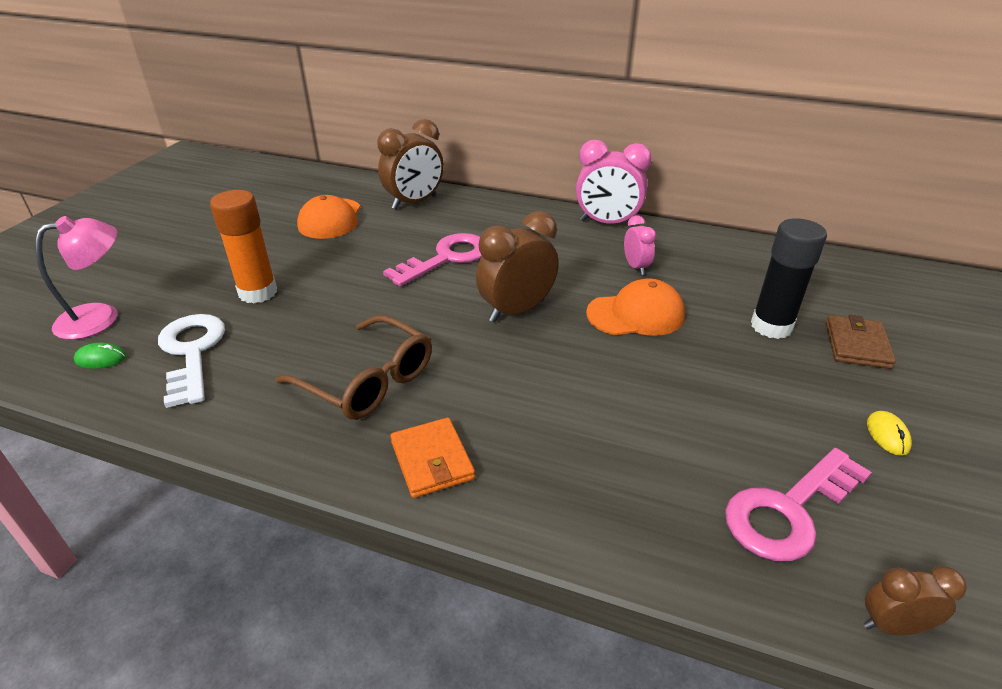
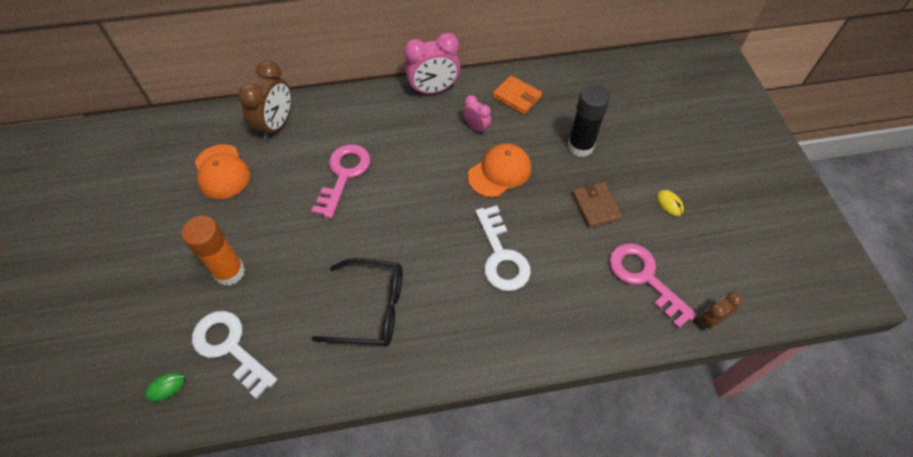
camera: 30 degrees left, 20 degrees up
pink lamp [35,216,117,340] -> none
brown glasses [275,315,432,420] -> black glasses [312,258,403,346]
orange wallet [390,417,475,498] -> orange wallet moved to [493,75,542,114]
brown clock [476,211,559,323] -> none
pink key [725,448,872,561] -> pink key turned 120 degrees clockwise [609,243,697,329]
brown wallet [826,315,896,369] -> brown wallet moved to [572,182,623,228]
none -> white key [475,205,531,291]

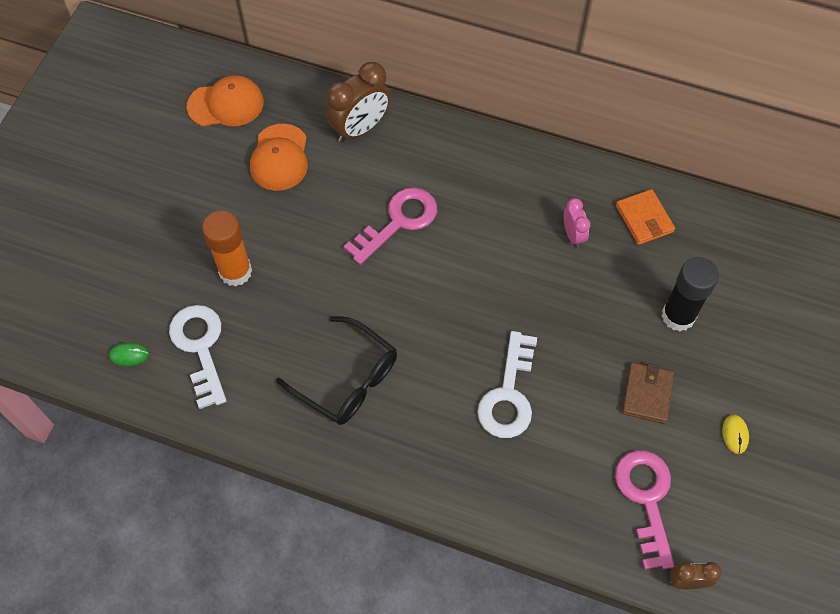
camera: 30 degrees right, 5 degrees up
pink clock [404,33,460,95] -> none
orange cap [468,144,531,197] -> orange cap moved to [187,75,264,126]

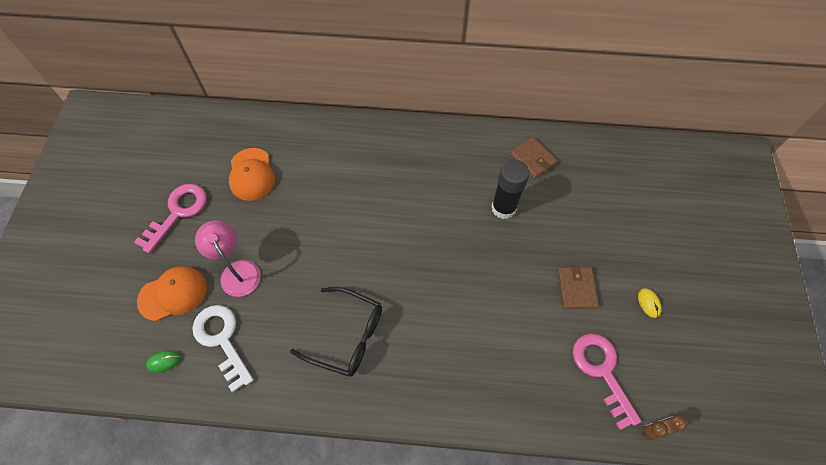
camera: 15 degrees left, 0 degrees up
orange cap [187,75,264,126] -> orange cap moved to [137,266,207,321]
orange glue stick [202,211,252,286] -> pink lamp [195,220,260,297]
brown clock [326,62,390,142] -> none
pink key [344,187,437,265] -> pink key moved to [134,184,207,254]
white key [477,331,537,438] -> none
pink clock [564,198,590,248] -> none
orange wallet [616,189,675,245] -> brown wallet [510,136,558,179]
black glue stick [662,257,719,331] -> black glue stick moved to [491,160,530,219]

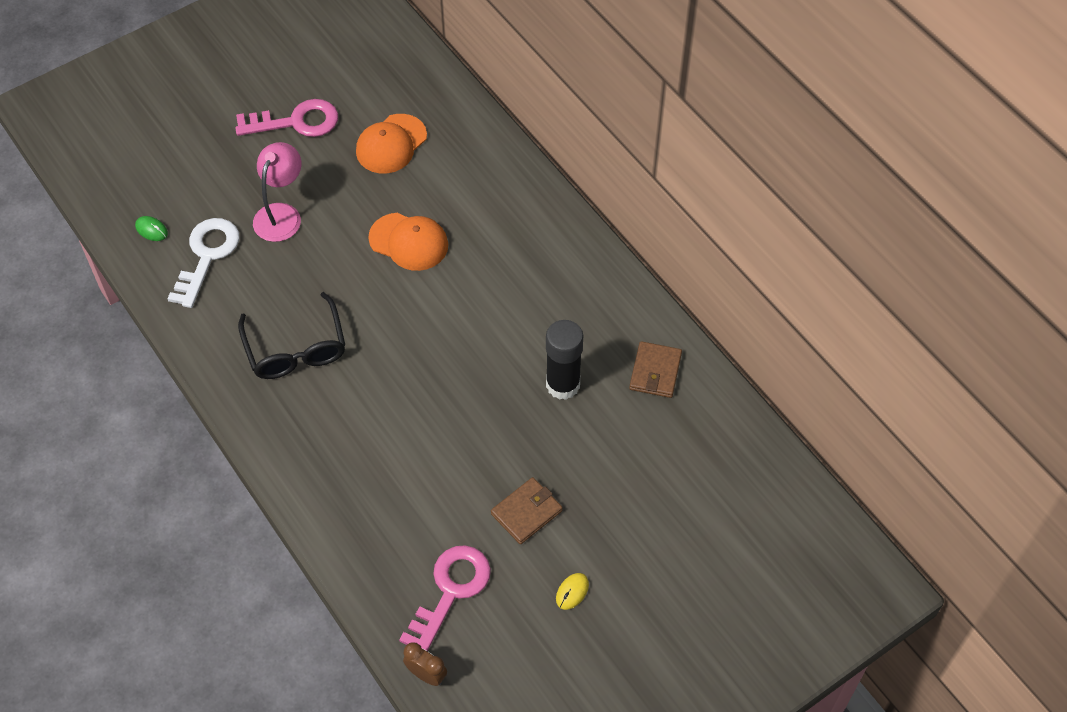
camera: 50 degrees right, 5 degrees down
orange cap [137,266,207,321] -> orange cap moved to [368,213,448,271]

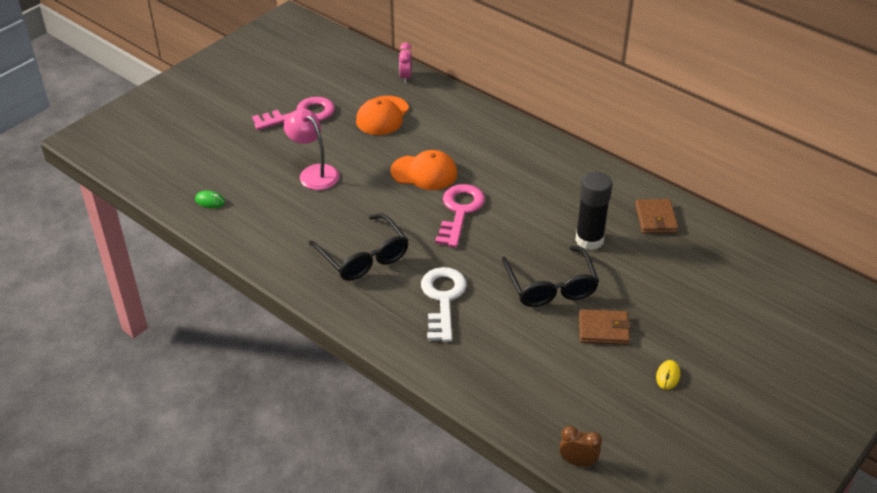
camera: 15 degrees left, 15 degrees down
white key [168,218,240,308] -> white key moved to [421,267,467,342]
pink lamp [253,142,301,242] -> pink lamp turned 45 degrees counterclockwise [283,109,339,190]
pink key [399,545,491,651] -> pink key moved to [435,184,485,248]
brown wallet [491,477,562,544] -> brown wallet turned 60 degrees clockwise [579,309,631,345]
none -> pink clock [399,43,412,83]
none -> black glasses [502,246,599,307]

